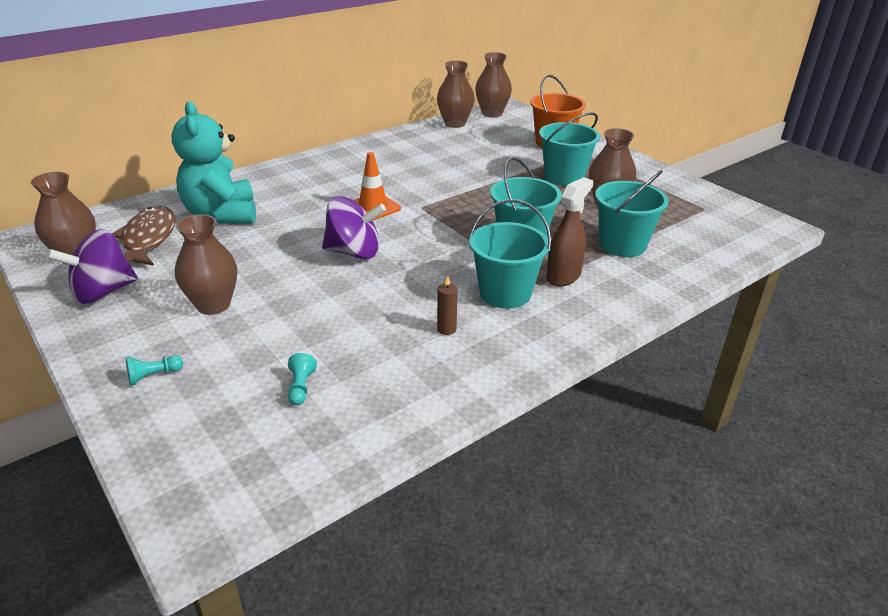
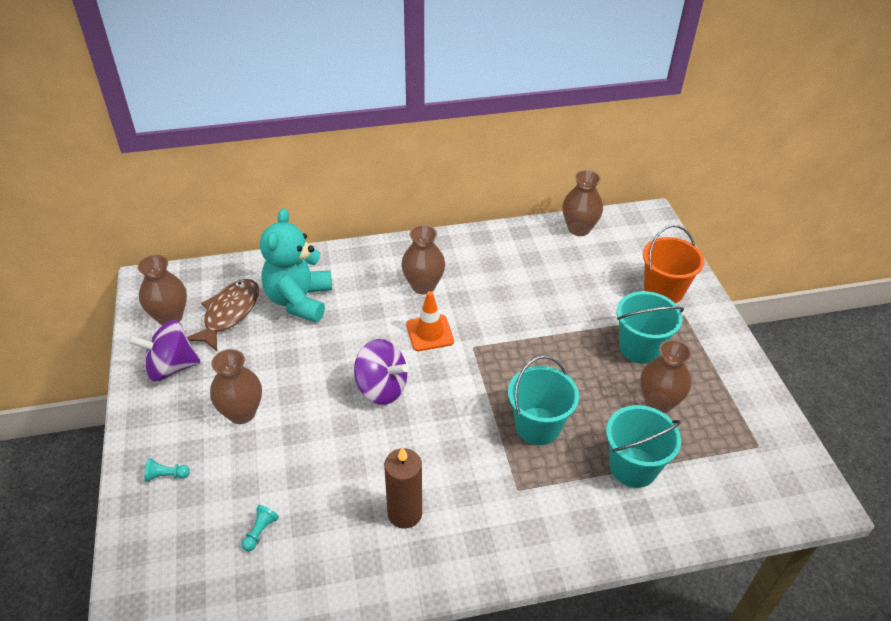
camera: 25 degrees right, 10 degrees up
brown candle [437,276,458,335] -> brown candle [384,447,422,529], size x1.99
turquoise bucket [469,199,551,308] -> none
brown vase [475,52,512,117] -> brown vase moved to [401,225,445,294]
brown spray bottle [546,177,593,287] -> none

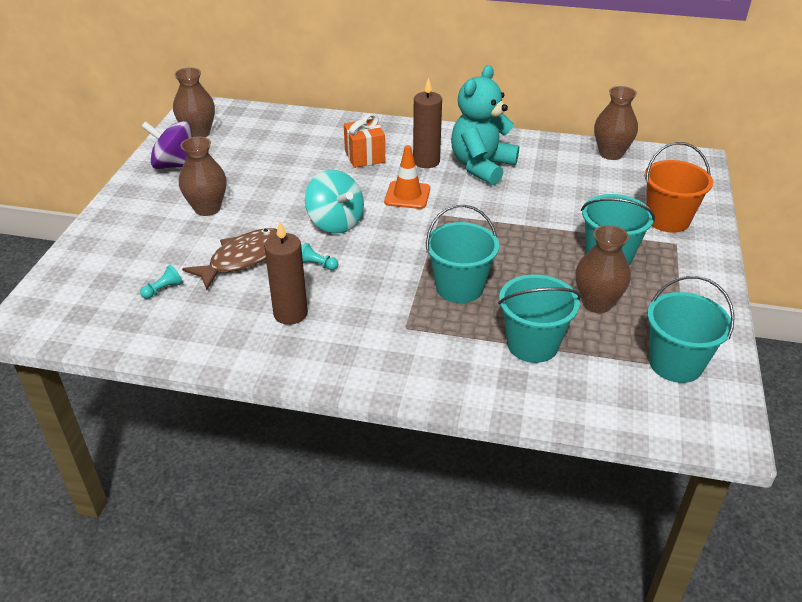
camera: 25 degrees right, 5 degrees down
turquoise pawn [144,458,190,482] -> turquoise pawn moved to [301,243,338,270]
brown fish [187,279,259,351] -> brown fish moved to [182,228,277,290]
turquoise teddy bear [260,208,332,322] -> turquoise teddy bear moved to [451,65,519,185]
purple spinning top [354,339,409,405] -> turquoise spinning top [305,170,364,233]
brown vase [401,225,445,294] -> brown candle [413,77,442,168]
none -> orange gift [344,113,385,168]
none -> turquoise bucket [647,276,735,383]

